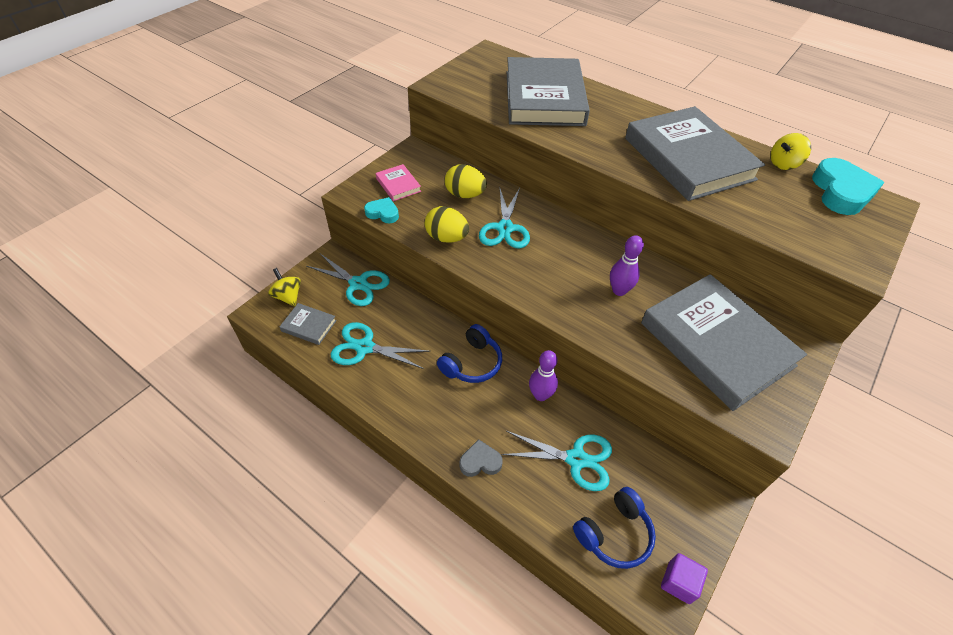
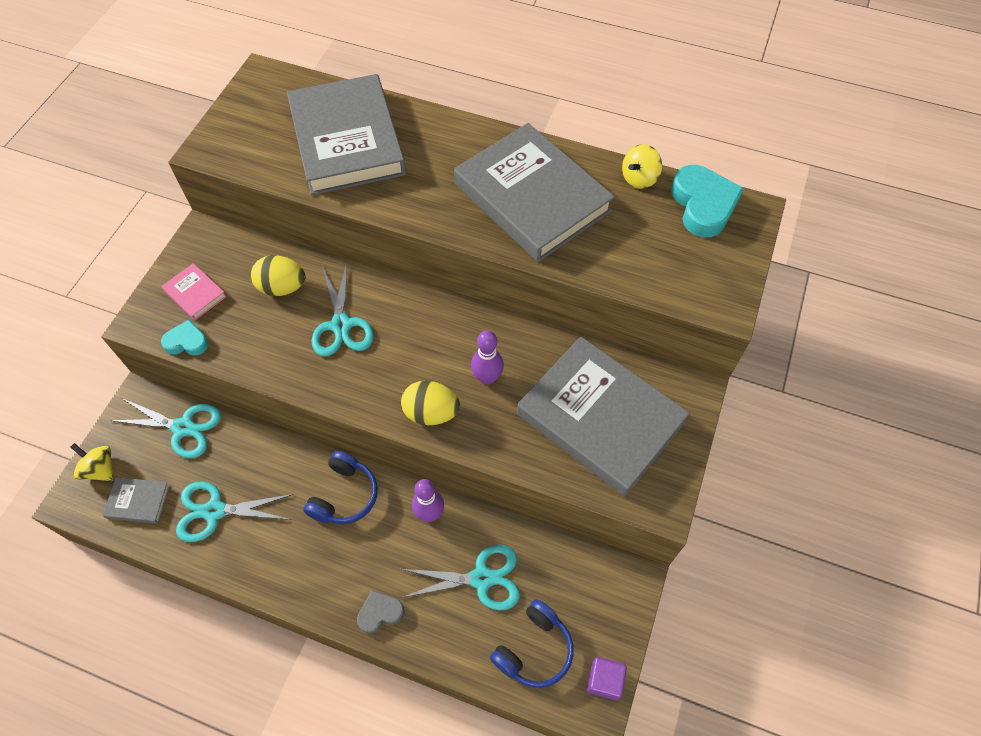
camera: 15 degrees left, 10 degrees up
yellow egg [425,206,469,243] -> yellow egg moved to [401,381,460,425]

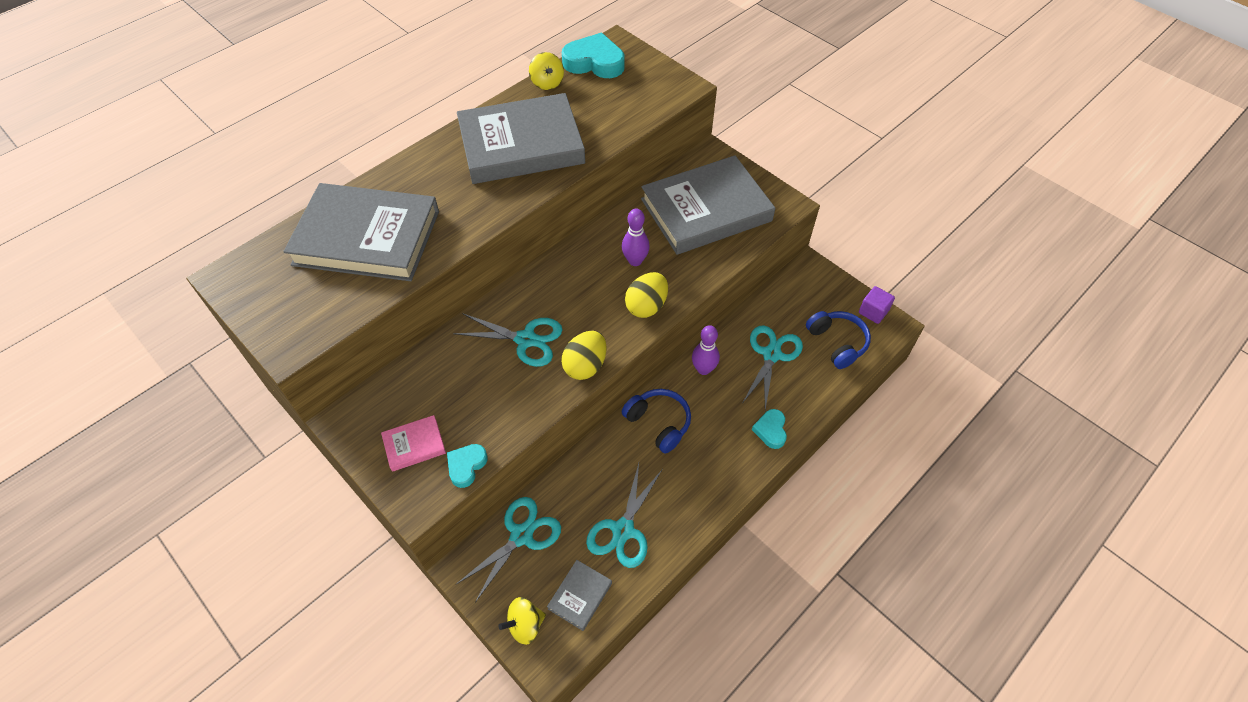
camera: 65 degrees left, 5 degrees down
yellow egg [251,255,305,296] -> yellow egg moved to [561,331,606,380]
grey heart [357,590,405,634] -> turquoise heart [752,409,787,449]

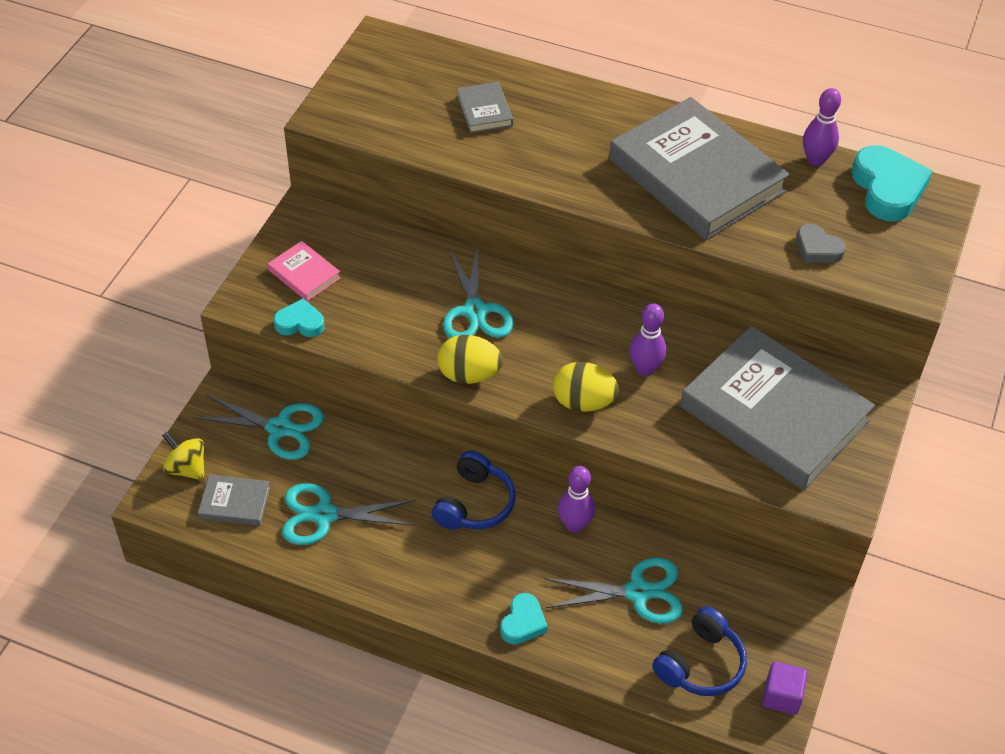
camera: 65 degrees right, 5 degrees down
grey book [283,183,439,281] -> grey book [457,82,513,133], size x0.42
yellow spinning top [529,52,564,90] -> purple bowling pin [803,88,841,166]
turquoise heart [752,409,787,449] -> turquoise heart turned 135 degrees clockwise [500,593,548,644]
none -> grey heart [796,224,846,263]

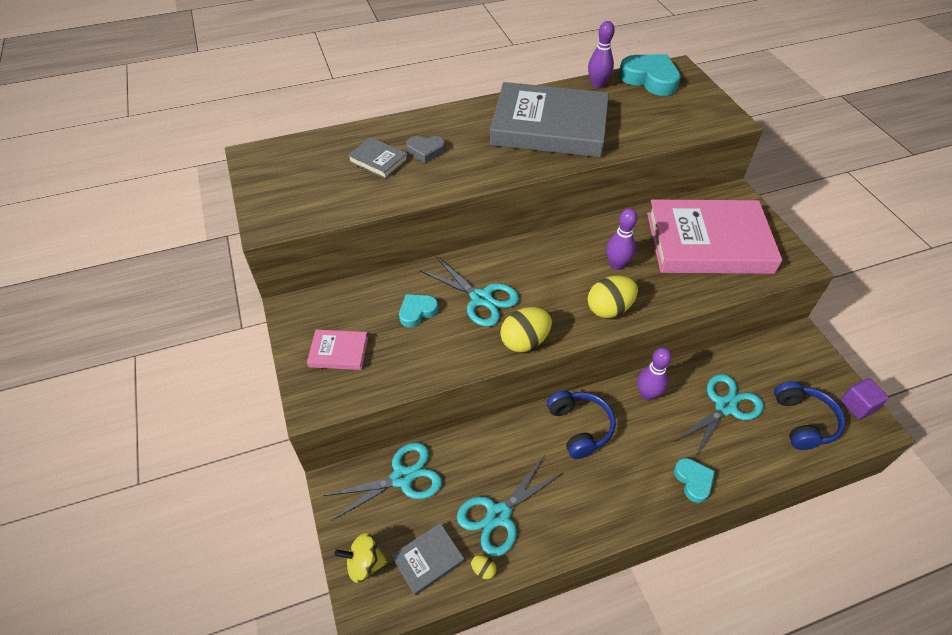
camera: 40 degrees left, 0 degrees up
turquoise heart [274,298,325,337] -> turquoise heart moved to [399,294,438,328]
grey book [680,326,875,490] -> pink book [647,199,782,274]
grey heart [796,224,846,263] -> grey heart moved to [406,136,446,163]
none -> yellow egg [471,555,497,579]

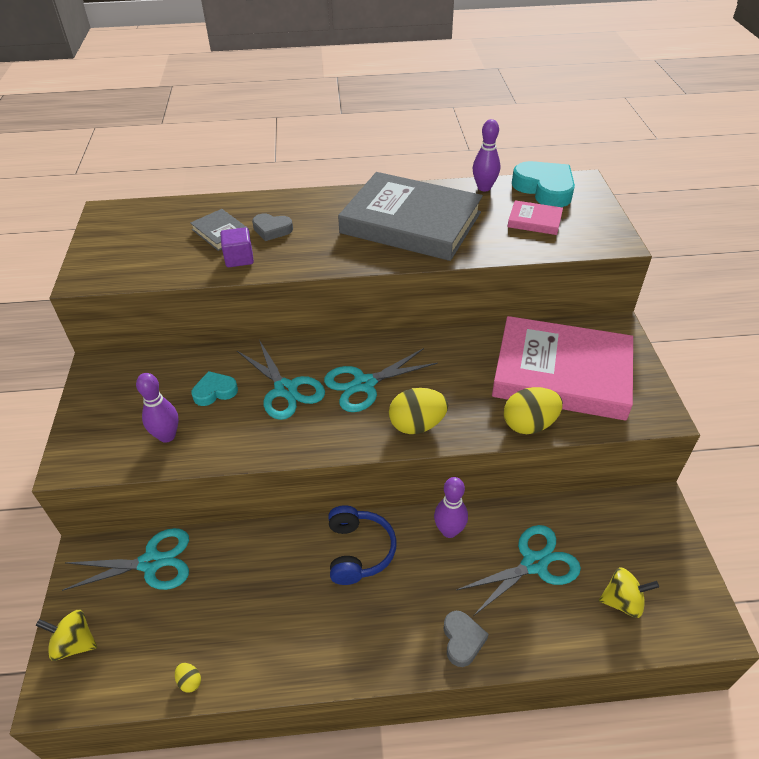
camera: 15 degrees right, 5 degrees down
pink book [307,330,368,370] -> pink book moved to [508,200,563,235]
grey book [392,523,464,596] -> none
turquoise scissors [457,456,564,557] -> turquoise scissors moved to [324,348,438,412]
yellow egg [500,307,552,352] -> yellow egg moved to [504,387,563,434]
purple bowling pin [606,208,638,270] -> purple bowling pin moved to [136,373,179,443]
turquoise heart [674,458,715,503] -> grey heart [443,611,489,667]
blue headphones [774,381,846,450] -> yellow spinning top [599,567,659,618]
purple cube [840,378,889,419] -> purple cube moved to [220,227,254,267]

